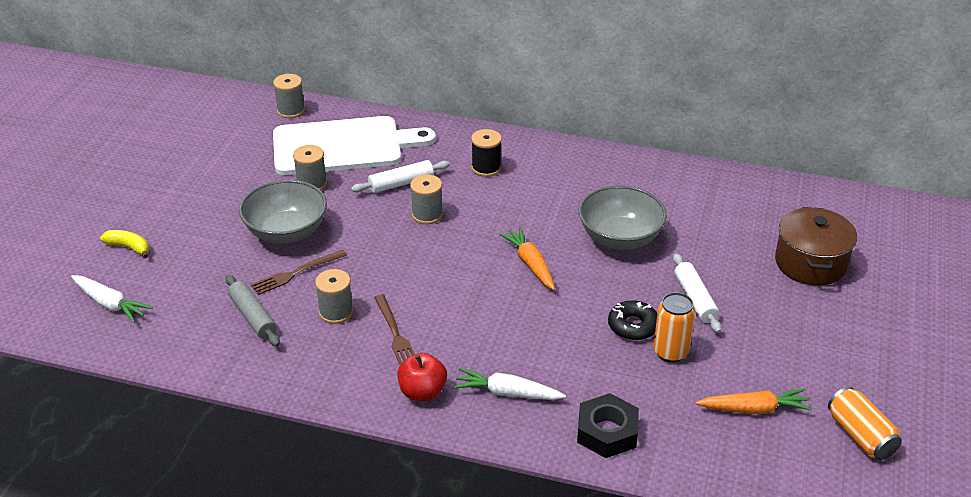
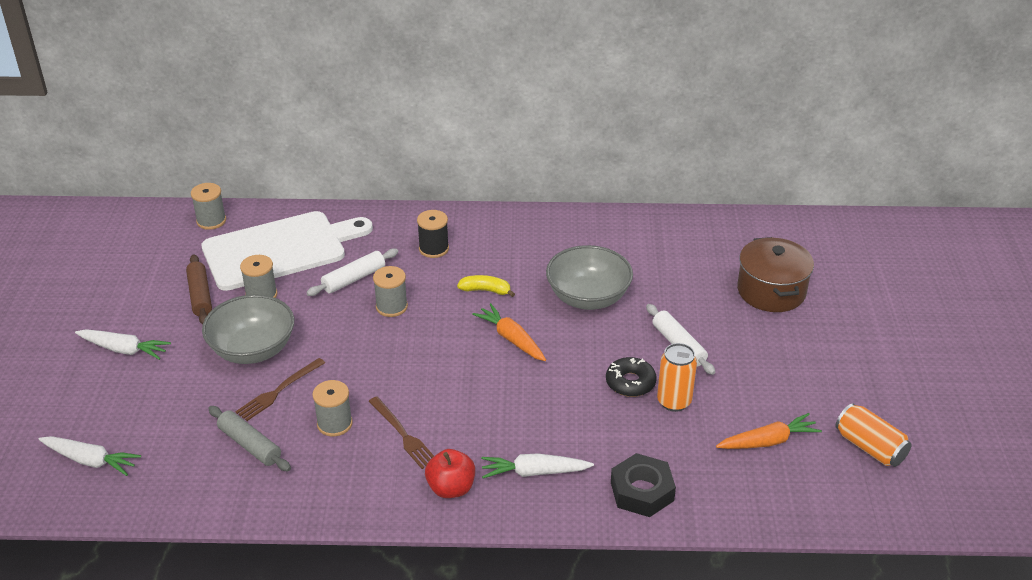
camera: 15 degrees left, 0 degrees up
yellow banana [100,230,149,258] -> yellow banana moved to [457,275,515,297]
none -> white carrot [75,329,171,360]
none -> brown rolling pin [186,254,212,324]

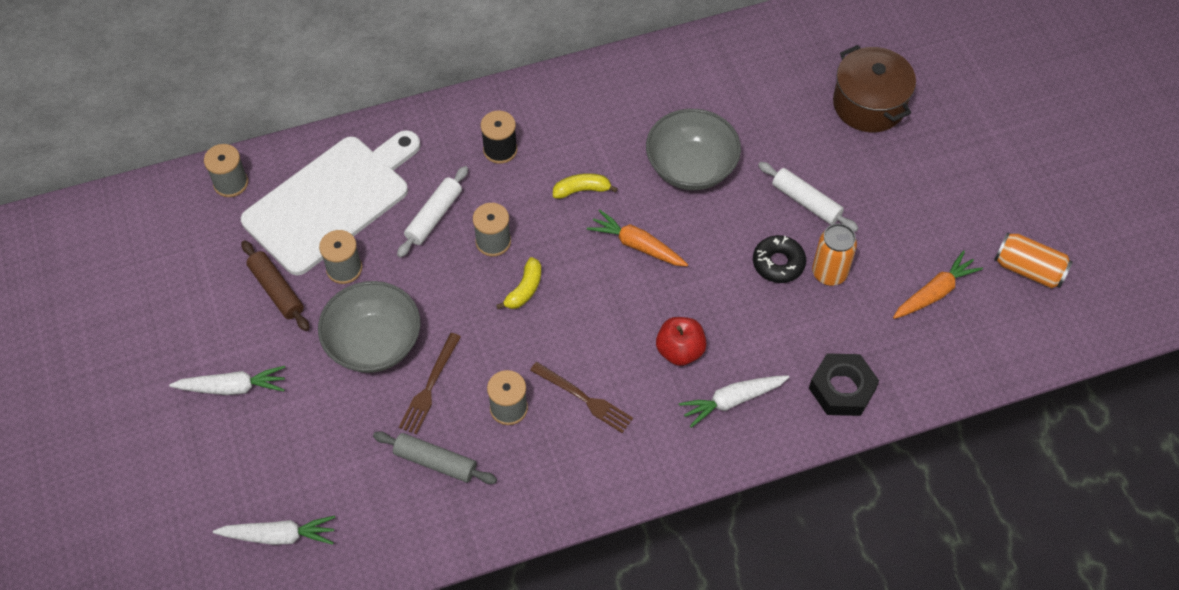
camera: 20 degrees left, 20 degrees up
red apple [425,449,475,498] -> red apple moved to [656,317,707,366]
none -> yellow banana [496,257,541,309]

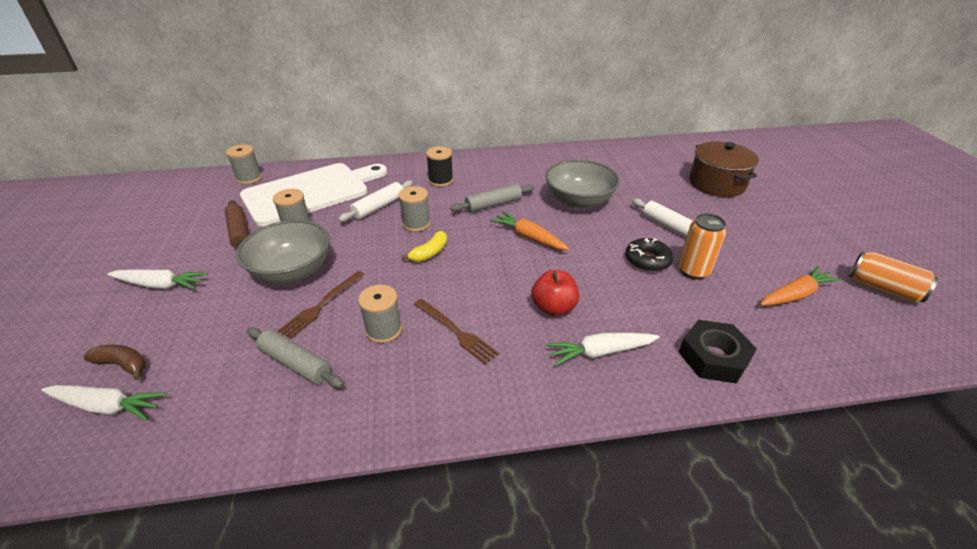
camera: 10 degrees right, 20 degrees down
yellow banana [553,173,618,199] -> grey rolling pin [450,184,534,212]
none -> brown banana [84,345,146,380]

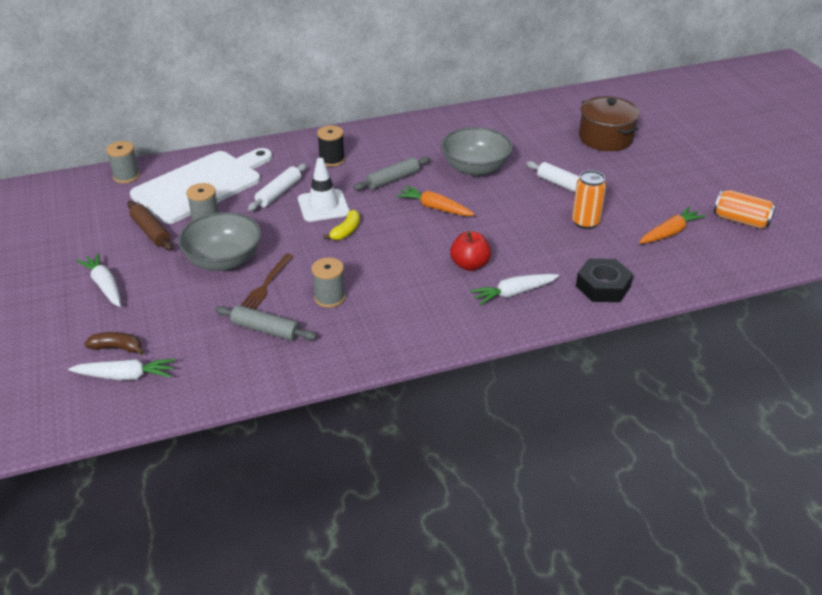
camera: 10 degrees left, 0 degrees up
white carrot [107,270,208,290] -> white carrot turned 120 degrees counterclockwise [76,253,121,307]
grey spool [398,186,431,232] -> white traffic cone [298,158,350,222]
brown fork [414,299,499,365] -> none
black donut [625,238,673,272] -> none

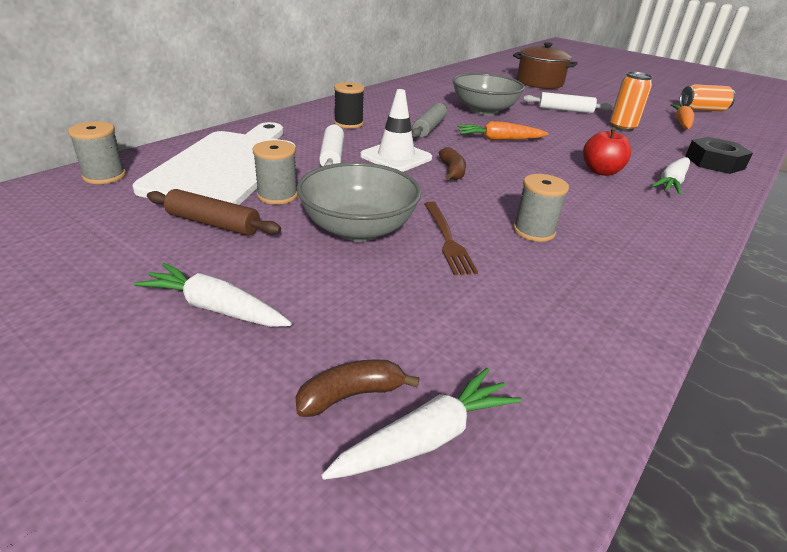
camera: 35 degrees left, 5 degrees down
grey rolling pin [215,305,317,341] -> none
yellow banana [323,210,360,240] -> brown banana [439,147,466,180]

